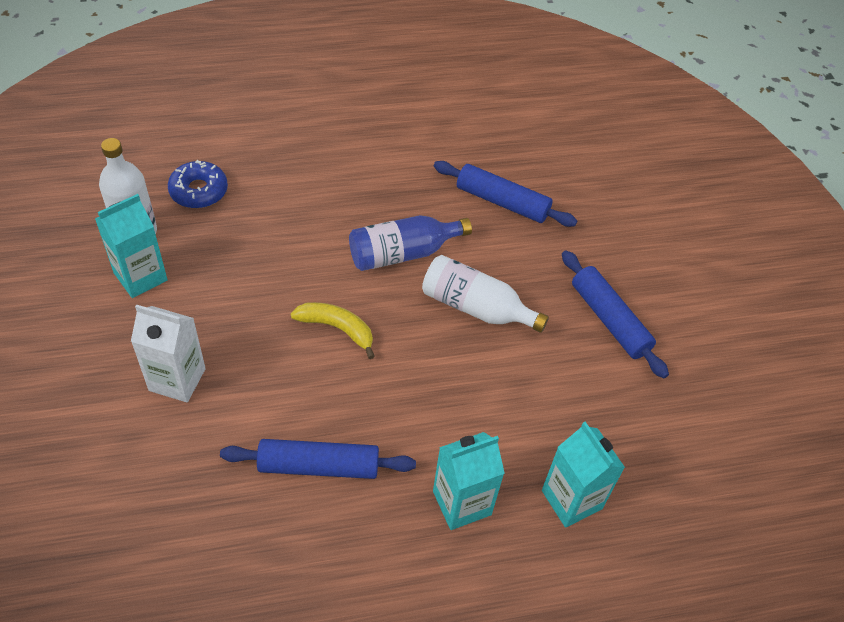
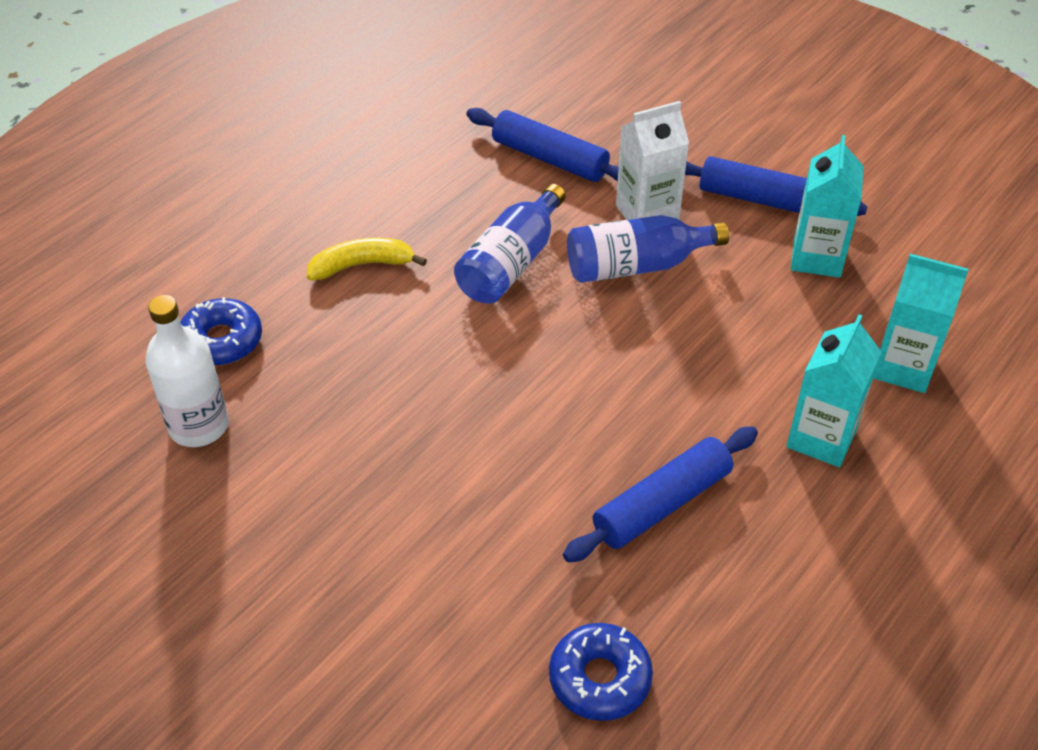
camera: 35 degrees left, 5 degrees down
turquoise carton [95,194,168,298] -> turquoise carton moved to [791,135,864,278]
white carton [131,304,206,402] -> white carton moved to [616,101,689,220]
yellow banana [291,302,375,359] -> yellow banana moved to [307,238,427,281]
white bottle [422,255,549,333] -> blue bottle [567,215,729,283]
blue rolling pin [434,161,577,227] -> blue rolling pin turned 45 degrees clockwise [466,108,619,182]
none -> blue donut [549,623,653,721]

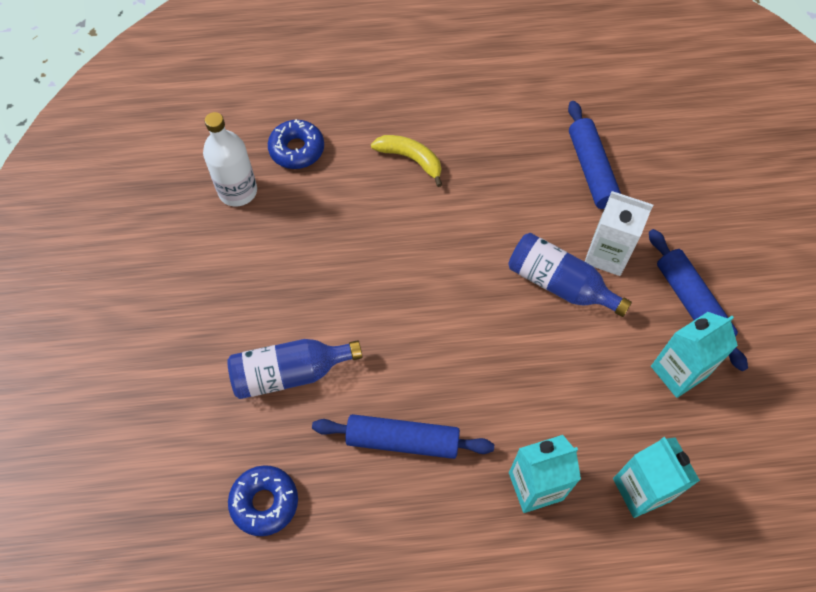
camera: 45 degrees right, 15 degrees up
blue bottle [454,184,566,304] -> blue bottle moved to [227,339,362,399]

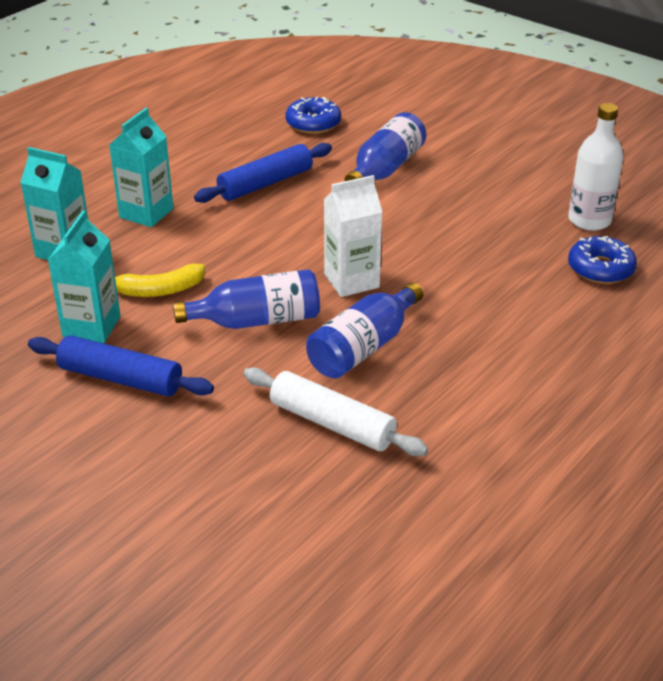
camera: 135 degrees right, 25 degrees down
yellow banana [371,135,442,187] -> yellow banana moved to [115,263,205,297]
blue rolling pin [568,101,621,209] -> white rolling pin [243,367,428,456]
white carton [585,191,653,276] -> white carton moved to [324,175,382,297]
none -> blue bottle [306,282,424,379]

